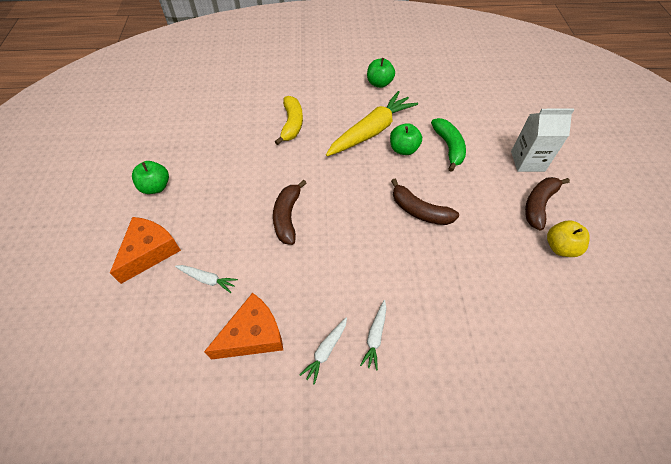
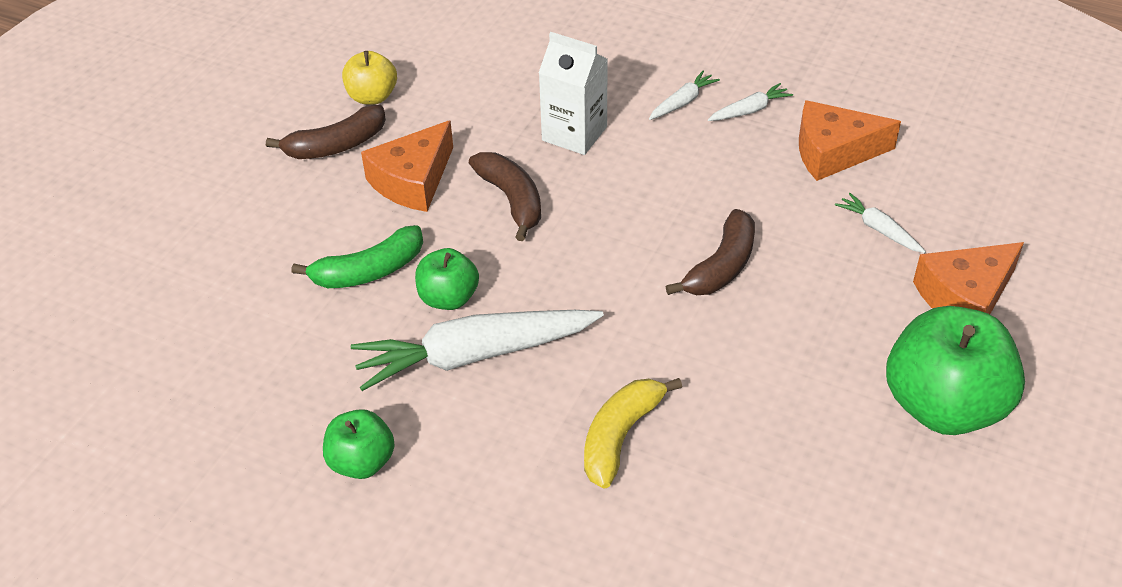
camera: 150 degrees left, 10 degrees down
green apple [132,161,169,194] -> green apple [886,306,1025,435], size x1.88
yellow carrot [326,91,418,156] -> white carrot [351,310,604,391]
green banana [431,118,466,172] -> green banana turned 135 degrees counterclockwise [291,225,423,288]
white carton [511,109,574,172] -> white carton moved to [539,32,608,155]
none -> orange cheese [361,120,453,212]

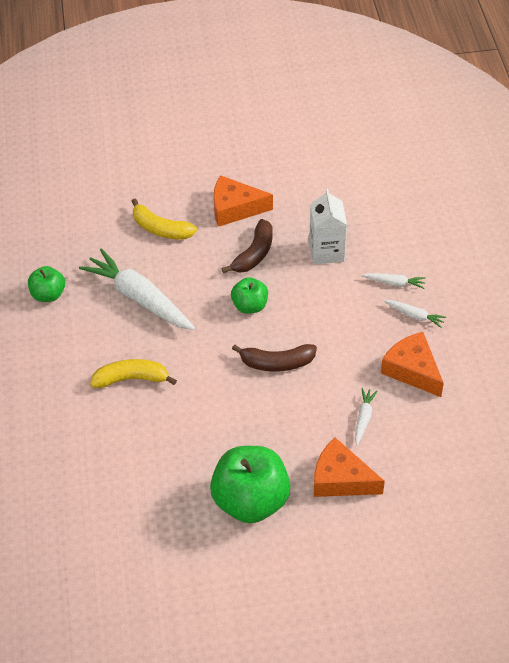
camera: 55 degrees right, 5 degrees up
brown banana [266,105,386,159] -> none
green banana [291,225,423,288] -> yellow banana [131,198,197,239]
yellow apple [342,51,397,105] -> none
green apple [415,248,479,310] -> green apple moved to [231,277,268,314]

